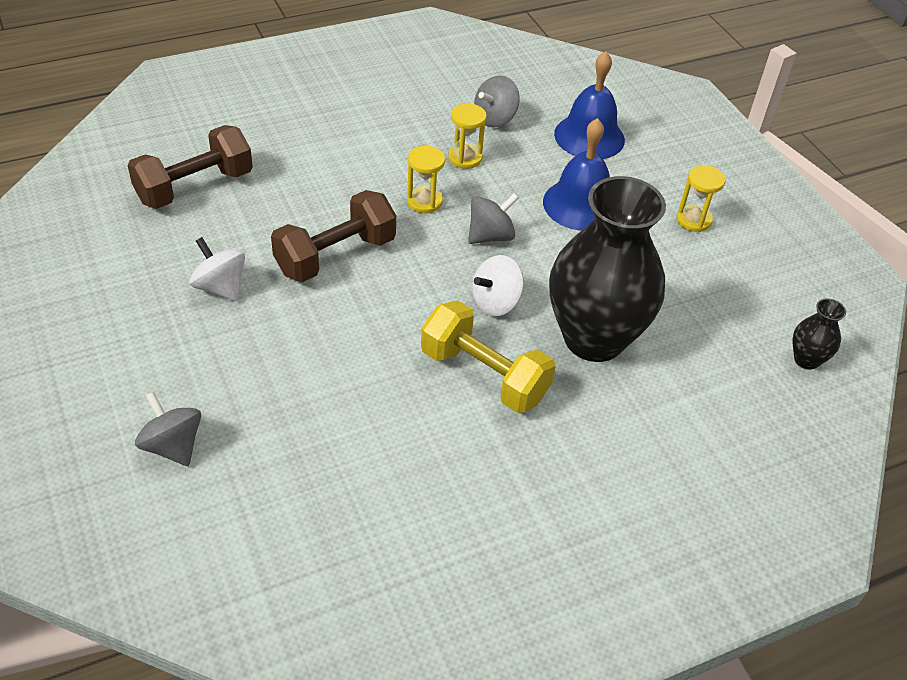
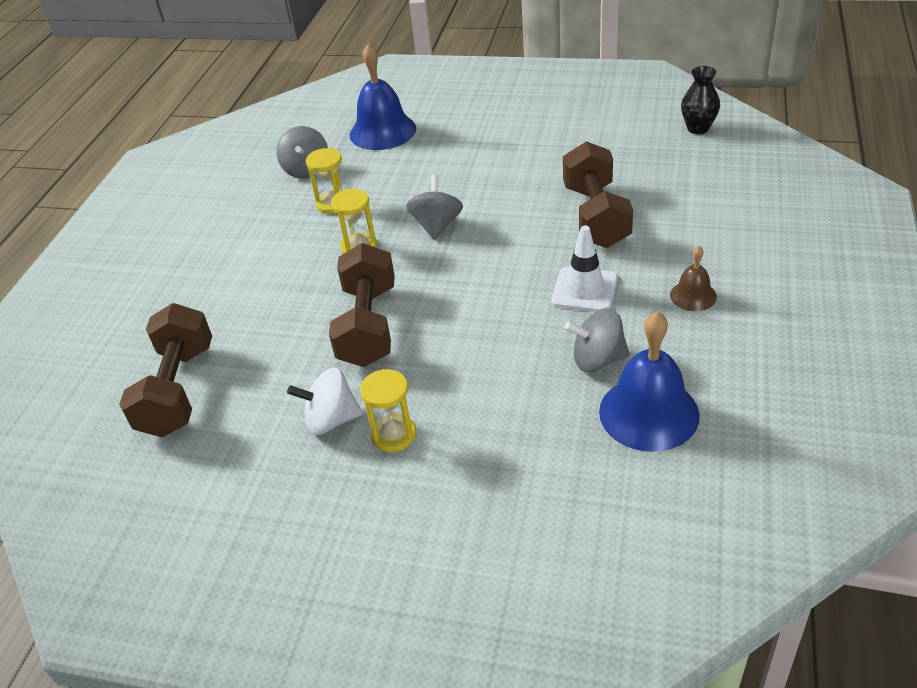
camera: 45 degrees left, 5 degrees down
grey spinning top [135,391,201,466] -> grey spinning top moved to [564,308,630,372]
yellow dumbbell [421,300,556,413] -> white traffic cone [551,226,618,312]
white spinning top [472,255,524,316] -> none
blue bell [543,118,610,231] -> blue bell moved to [599,311,700,452]
black vase [549,176,666,362] -> brown dumbbell [563,141,633,248]
yellow hourglass [676,165,726,232] -> yellow hourglass moved to [360,369,416,452]
none -> brown bell [670,246,717,311]

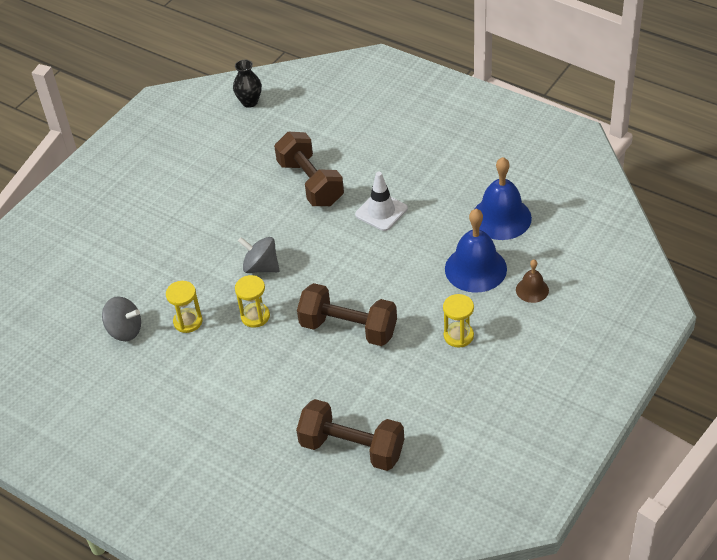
camera: 70 degrees left, 5 degrees up
white spinning top [287,368,363,435] -> none
blue bell [350,43,416,150] -> blue bell moved to [445,209,507,293]
brown dumbbell [563,141,633,248] -> brown dumbbell turned 45 degrees clockwise [274,132,344,206]
grey spinning top [564,308,630,372] -> none
brown bell [670,246,717,311] -> brown bell moved to [516,260,549,303]

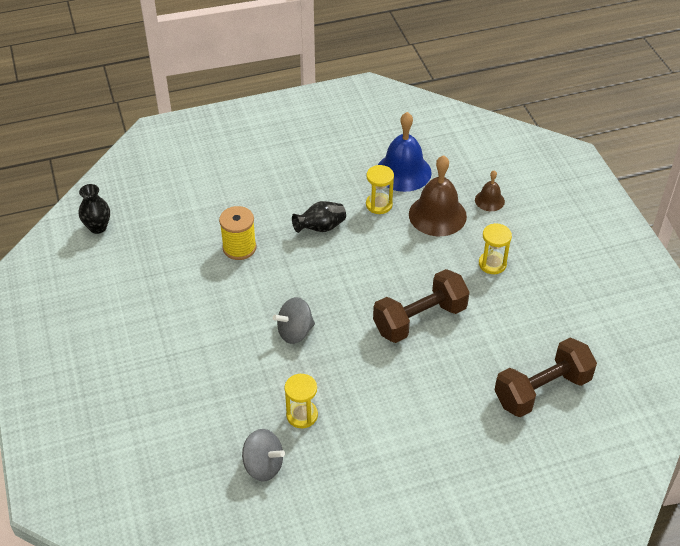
camera: 55 degrees left, 0 degrees up
grey spinning top [102,296,141,341] -> grey spinning top turned 60 degrees clockwise [242,429,285,481]
yellow hourglass [235,275,270,328] -> yellow hourglass moved to [366,165,394,214]
brown dumbbell [274,132,344,206] -> yellow spool [219,206,256,260]
white traffic cone [355,172,408,231] -> black vase [292,201,346,233]
blue bell [445,209,507,293] -> brown bell [409,155,467,236]

